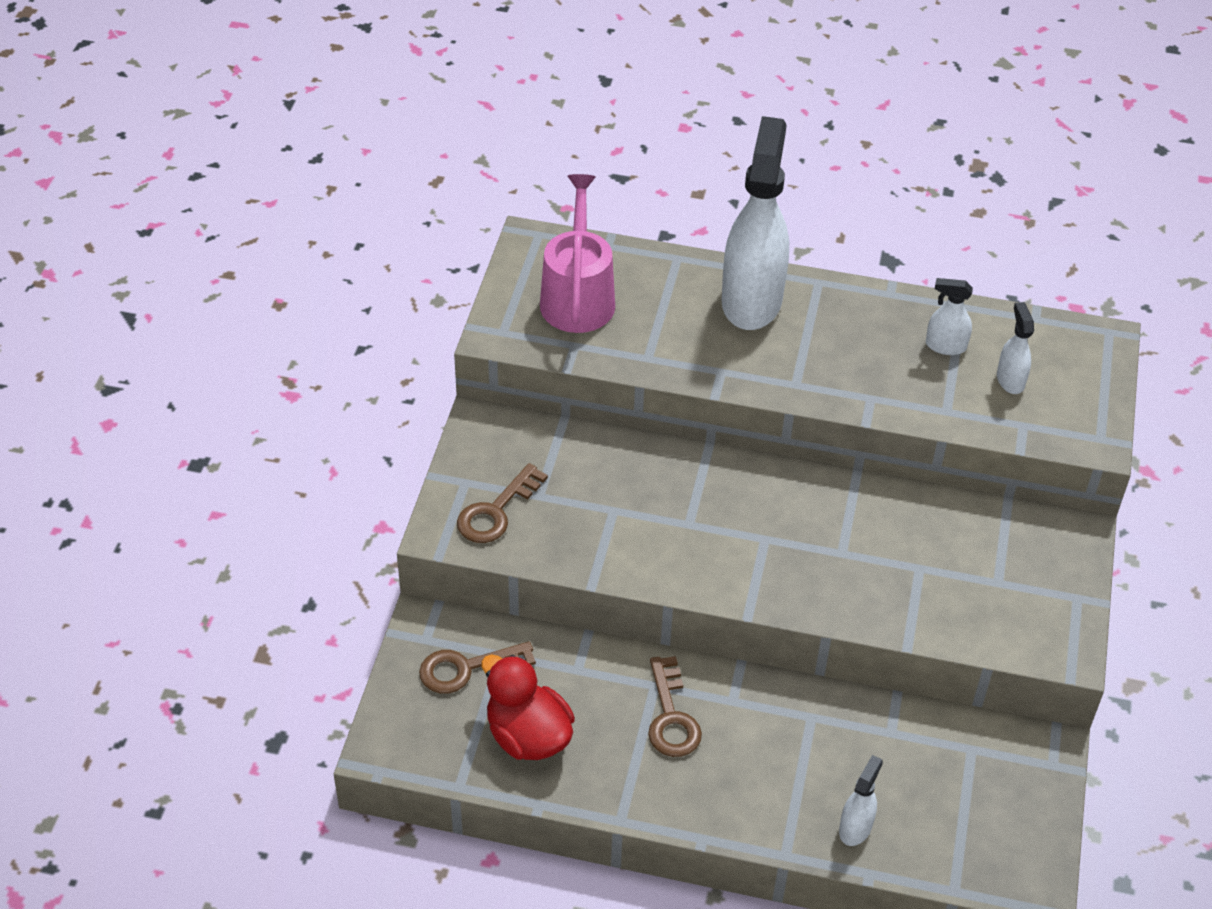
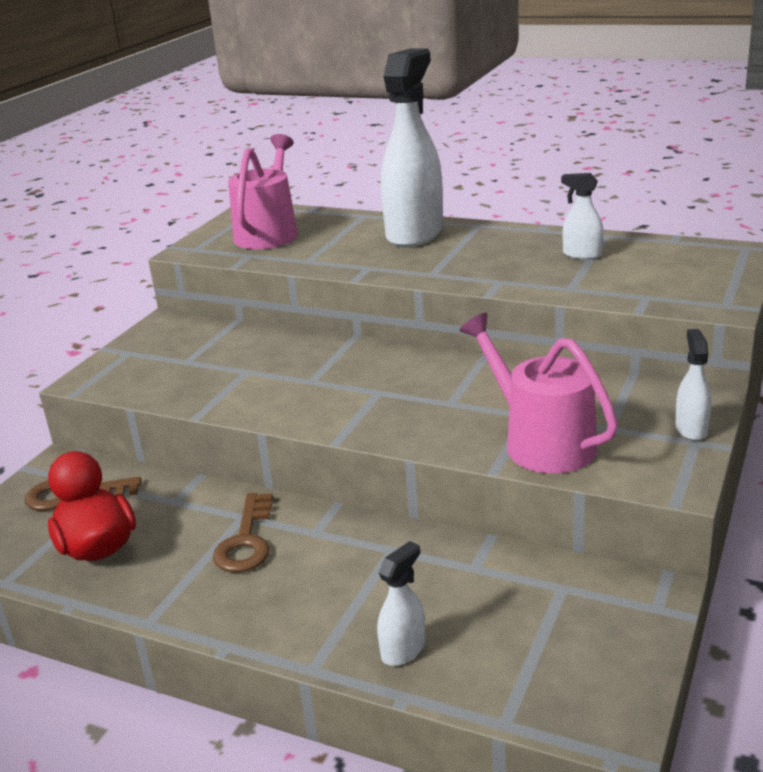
camera: 15 degrees right, 20 degrees down
brown key [457,463,548,543] -> none
white spray bottle [997,302,1034,394] -> white spray bottle moved to [675,329,711,441]
none -> pink watering can [459,313,618,473]

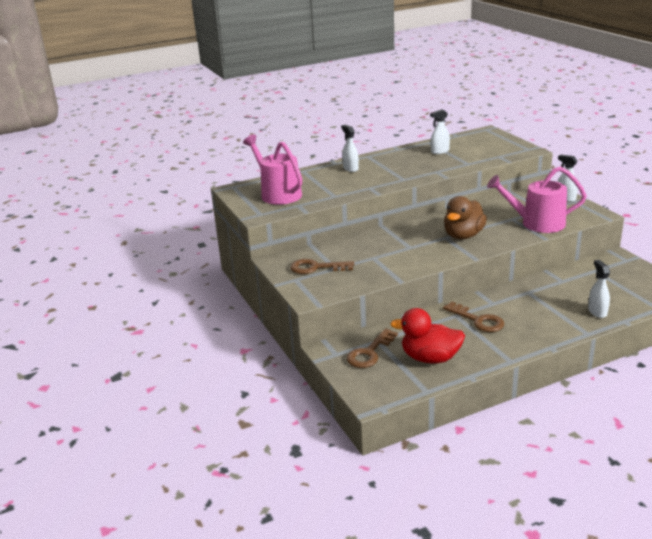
camera: 50 degrees left, 0 degrees up
white spray bottle [381,49,443,247] -> white spray bottle [341,125,359,172], size x0.44
none -> brown key [290,259,354,274]
none -> brown duck [444,196,487,239]

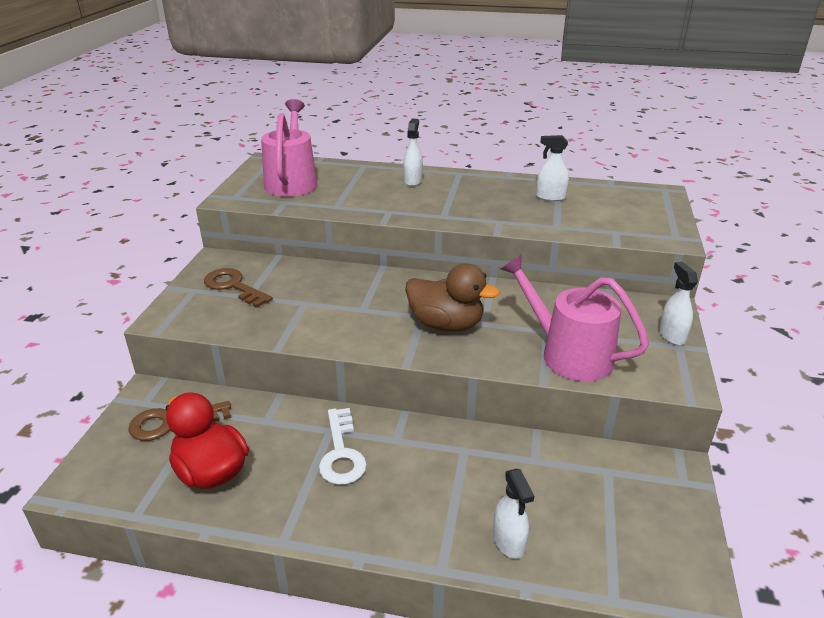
camera: 35 degrees right, 5 degrees up
brown key [443,302,504,332] -> white key [319,408,367,485]
brown duck [444,196,487,239] -> brown duck turned 135 degrees counterclockwise [405,264,499,331]
white spray bottle [588,260,610,318] -> white spray bottle turned 135 degrees clockwise [493,469,534,559]

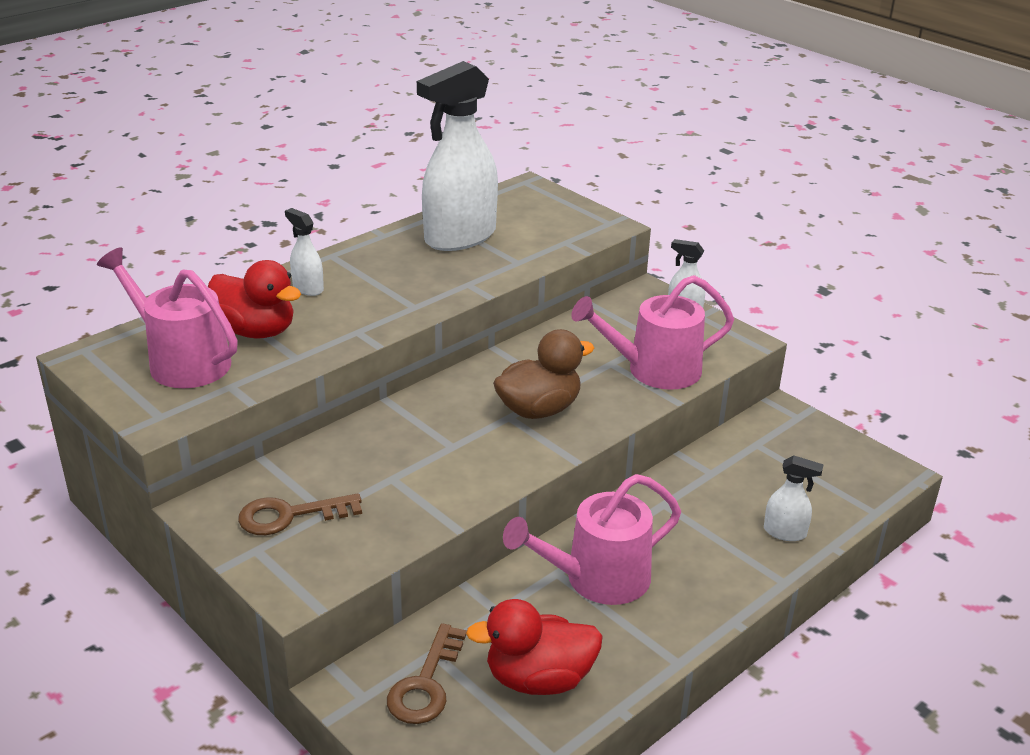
camera: 55 degrees left, 0 degrees up
white key [319,408,367,485] -> pink watering can [503,474,681,605]
white spray bottle [536,135,569,201] -> white spray bottle [417,61,498,251], size x2.29
none -> red duck [208,260,301,339]

